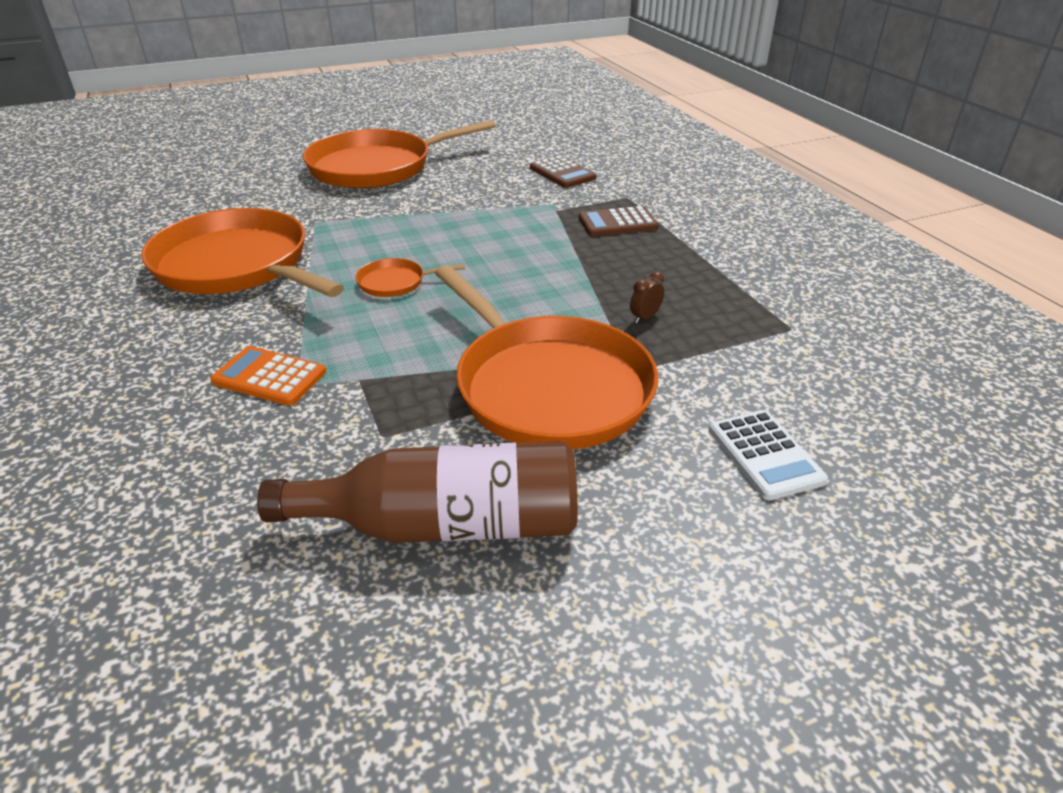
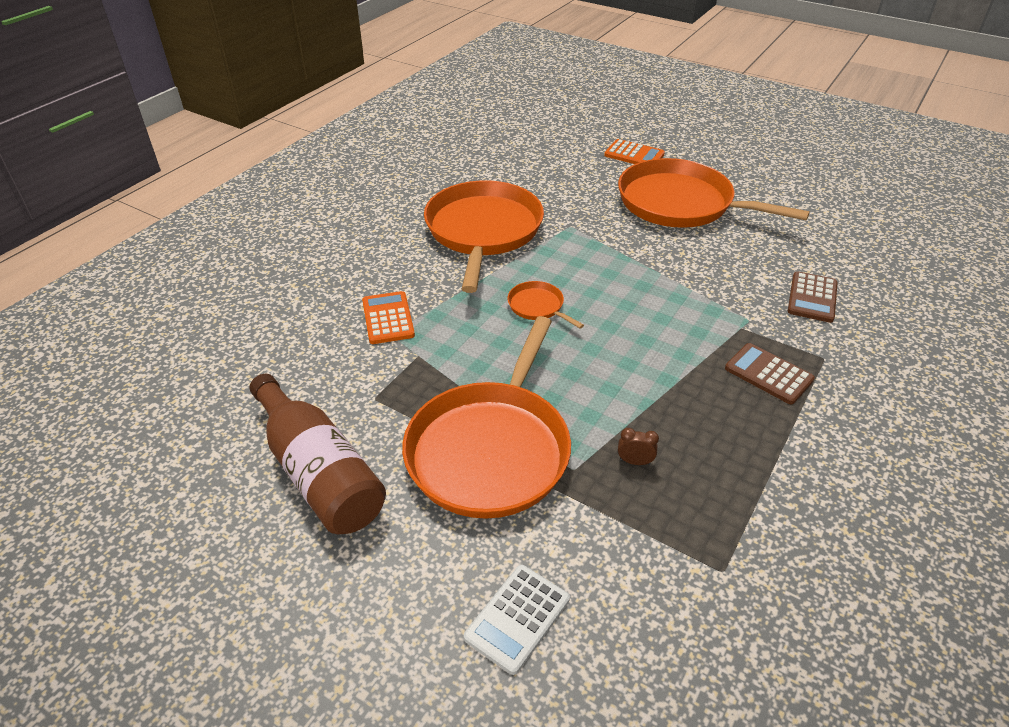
camera: 55 degrees right, 5 degrees up
none -> orange calculator [604,139,665,164]

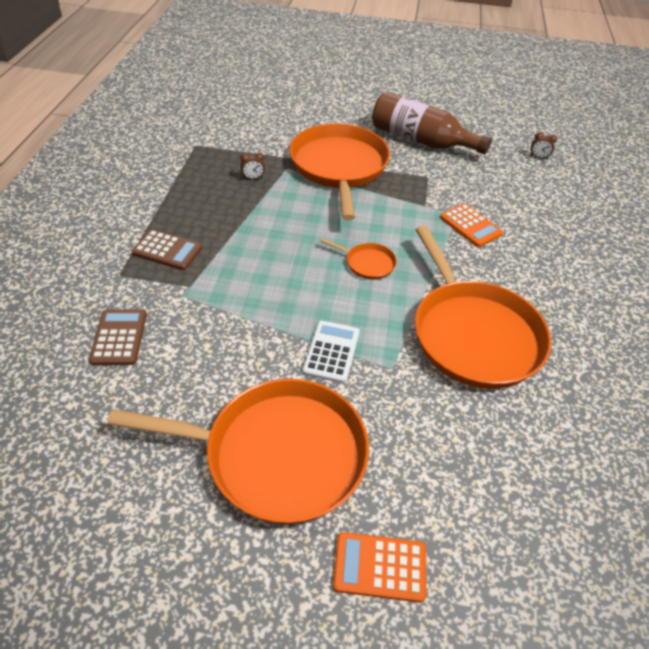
camera: 155 degrees right, 5 degrees up
white calculator [464,565,570,675] -> white calculator moved to [302,321,360,383]
none -> brown clock [530,132,557,160]

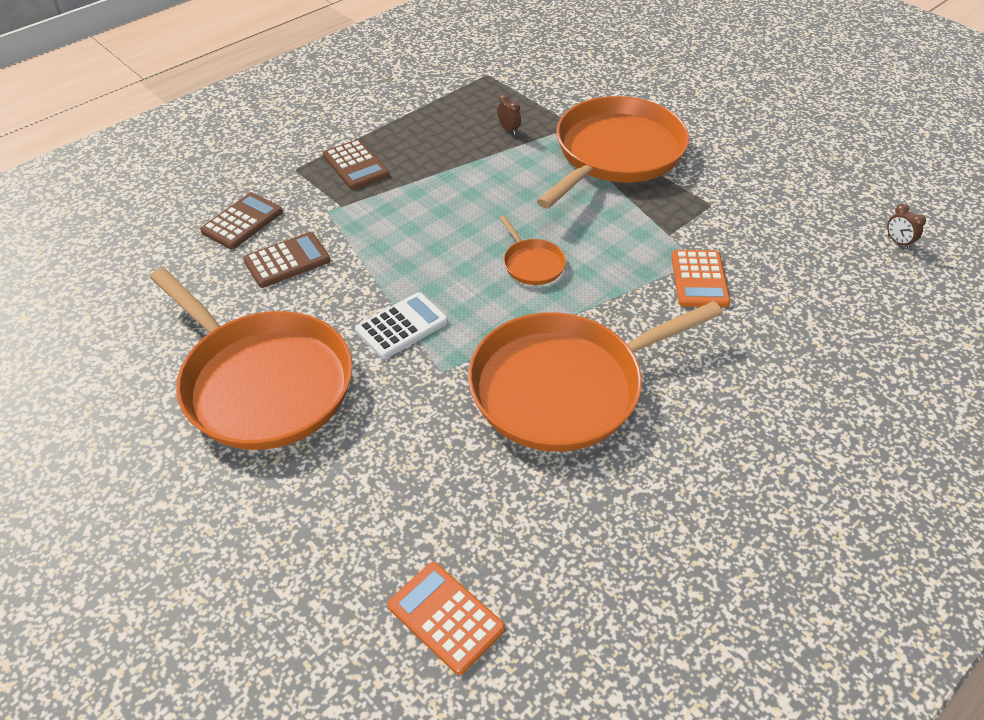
camera: 40 degrees right, 0 degrees up
brown clock [240,152,265,179] -> brown clock turned 150 degrees counterclockwise [497,94,521,135]
orange calculator [333,532,426,603] -> orange calculator moved to [387,562,505,675]
brown bottle [372,92,492,154] -> none
orange pan [415,226,552,389] -> orange pan turned 45 degrees clockwise [468,301,723,452]
none -> brown calculator [243,232,331,288]

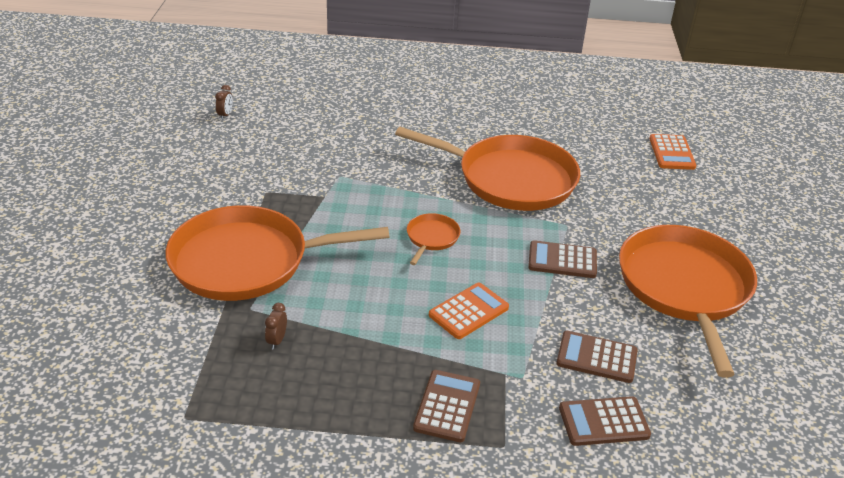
camera: 135 degrees left, 10 degrees down
white calculator [355,292,448,359] -> brown calculator [528,240,597,278]
orange calculator [671,250,731,307] -> orange calculator moved to [429,283,509,339]

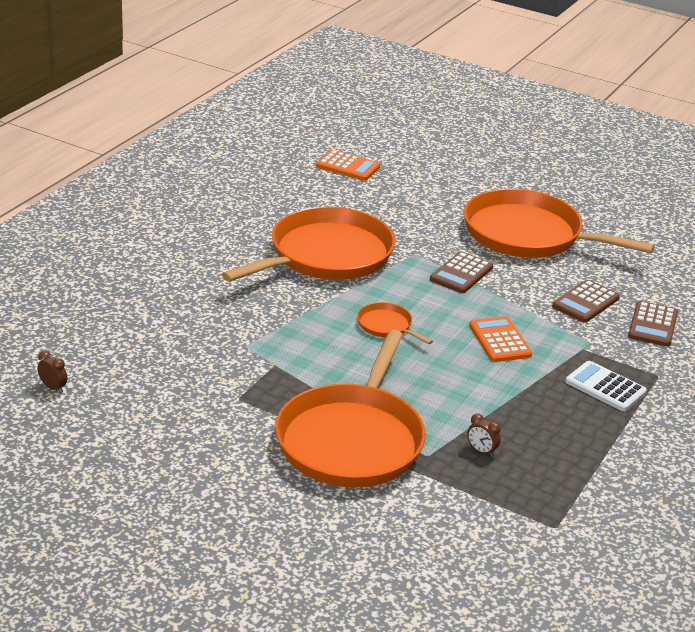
camera: 65 degrees left, 5 degrees down
brown calculator [413,370,480,442] -> white calculator [565,361,647,411]

